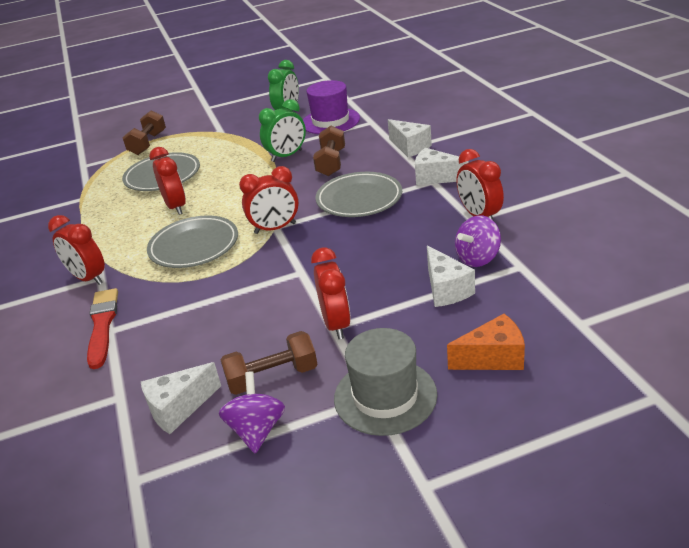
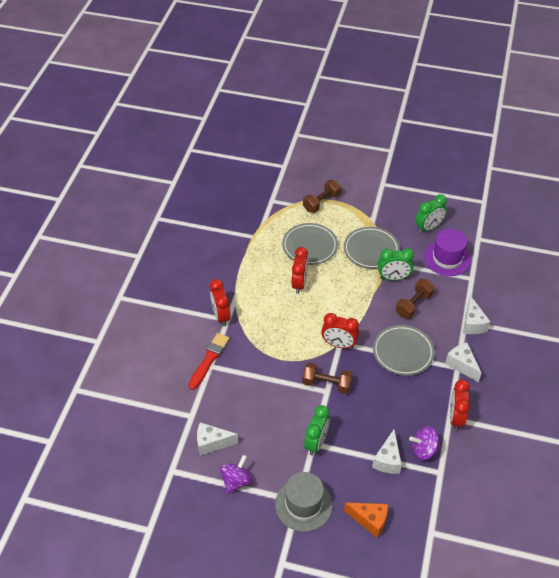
camera: 30 degrees right, 15 degrees up
grey plate [147,216,238,268] -> grey plate moved to [344,227,400,269]
brown dumbbell [220,331,318,395] -> brown dumbbell moved to [302,363,353,394]
red clock [311,248,351,339] -> green clock [304,405,330,455]

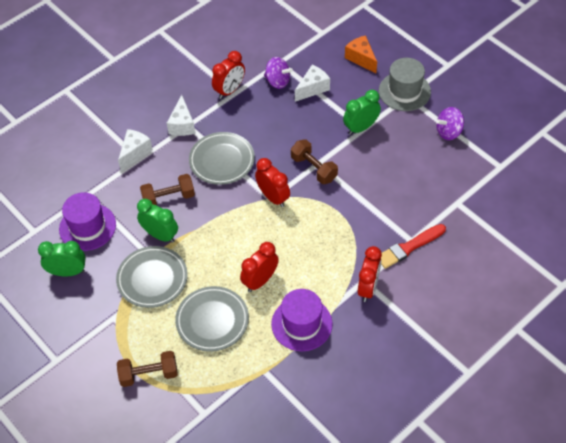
camera: 145 degrees left, 5 degrees up
white cheese [197,422,238,456] -> none
none -> purple hat [271,289,333,351]

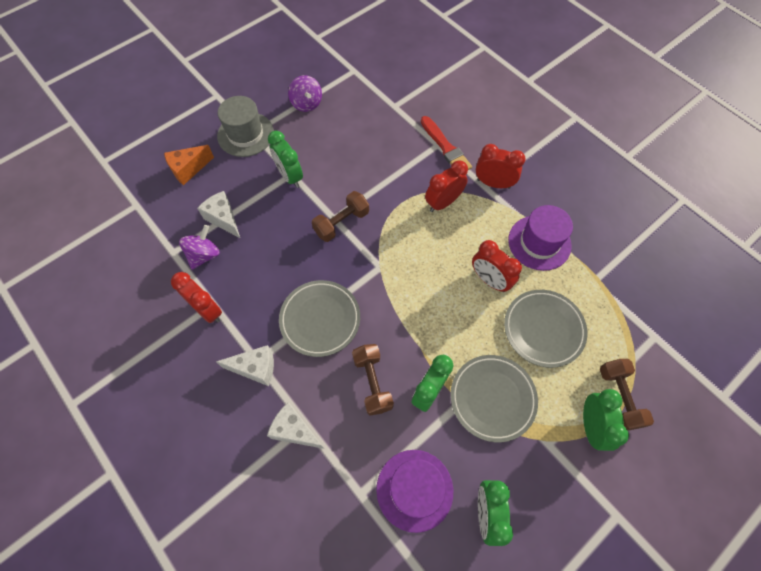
camera: 90 degrees left, 10 degrees up
red clock [255,158,290,207] -> red clock moved to [425,160,468,212]
none -> green clock [583,389,629,451]

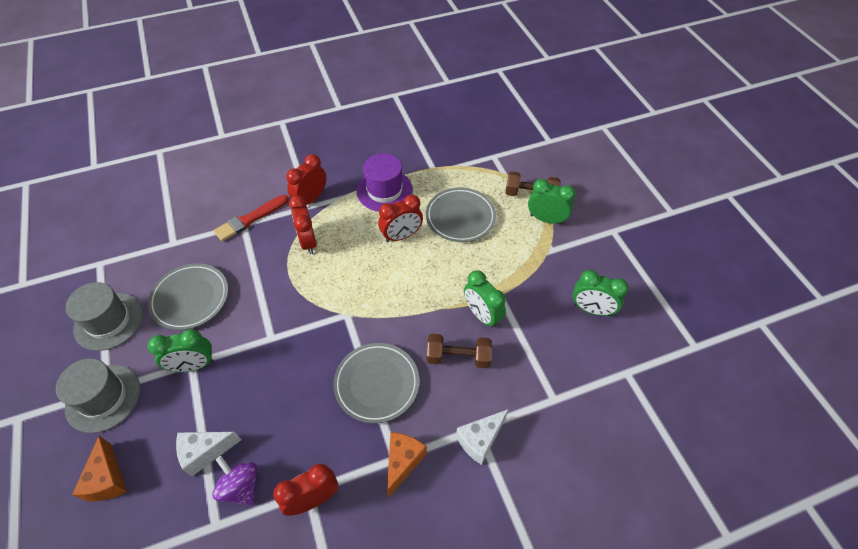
camera: 70 degrees left, 10 degrees down
white cheese [216,345,274,386] -> orange cheese [387,432,427,498]
purple spinning top [288,75,322,112] -> grey hat [66,282,143,351]
brown dumbbell [312,191,369,242] -> none
purple hat [376,450,453,533] -> none
red brush [421,116,472,170] -> red brush turned 150 degrees clockwise [214,195,289,241]
grey plate [450,355,538,442] -> grey plate moved to [148,263,228,330]

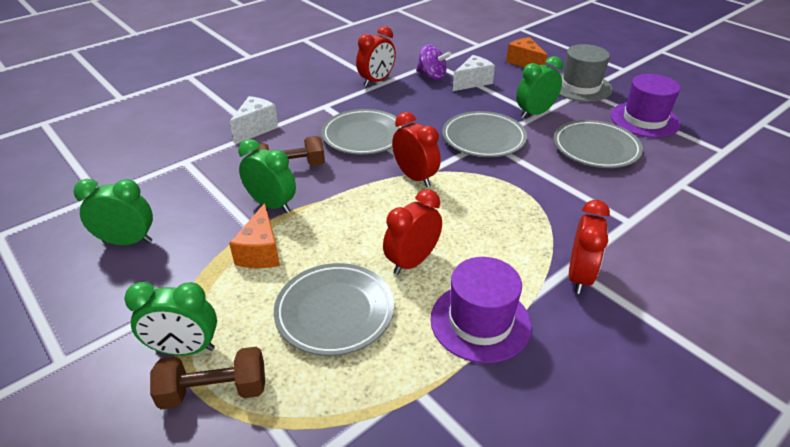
camera: 160 degrees right, 15 degrees down
grey hat [66,282,143,351] -> purple hat [610,74,680,138]
red brush [214,195,289,241] -> none
red clock [289,195,317,254] -> red clock moved to [392,112,441,187]
orange cheese [387,432,427,498] -> orange cheese moved to [229,203,280,268]
none -> grey plate [442,111,527,157]

